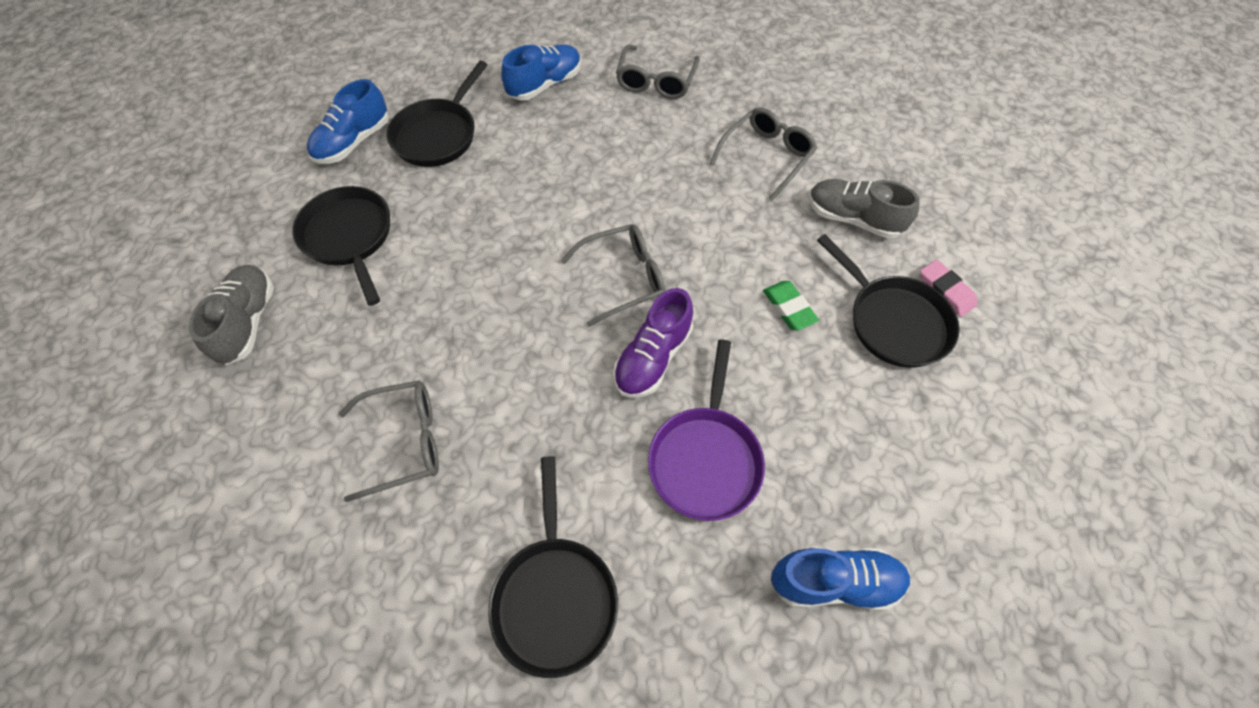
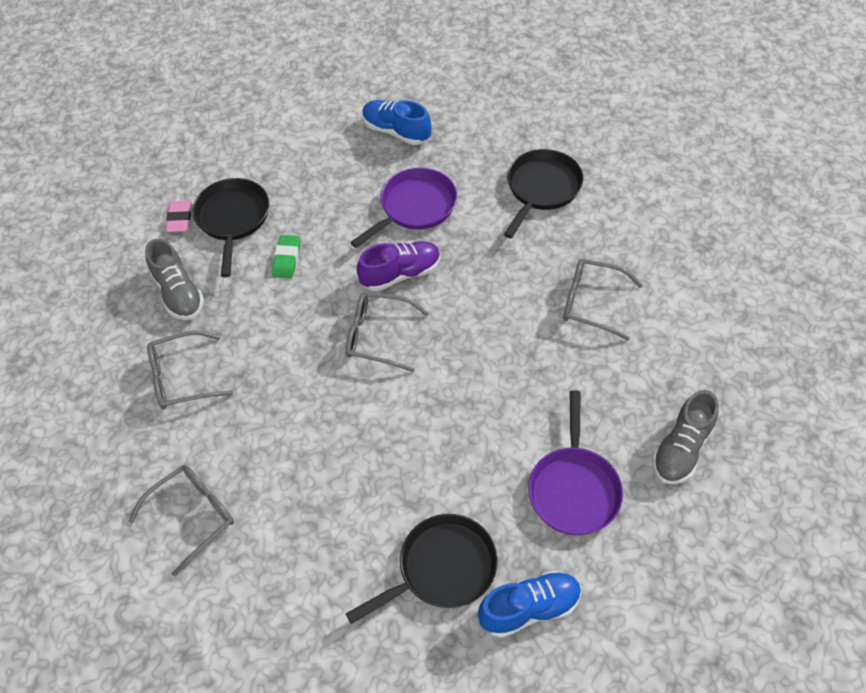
camera: 145 degrees left, 5 degrees down
black pan [292,186,390,306] -> purple pan [528,390,623,535]
blue shoe [501,44,581,101] -> none

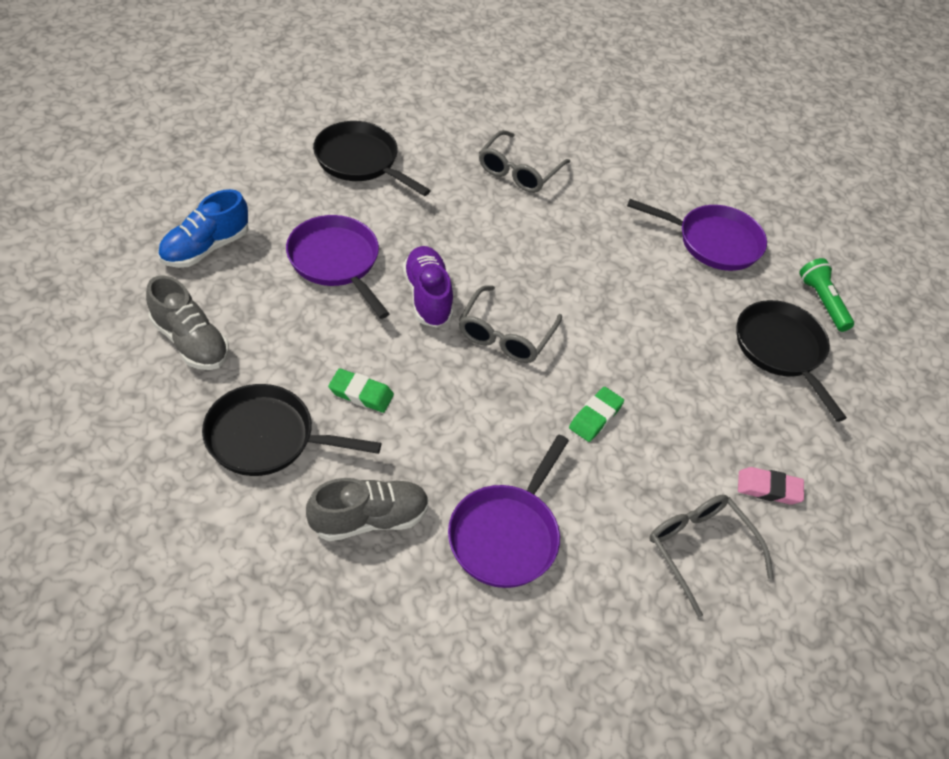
camera: 85 degrees left, 5 degrees down
grey glasses [147,331,233,409] -> purple pan [448,435,569,588]
pink eraser [166,200,192,232] -> pink eraser moved to [738,467,804,505]
blue shoe [478,571,581,638] -> green flashlight [799,258,854,332]
grey shoe [652,390,719,484] -> grey shoe moved to [146,276,229,370]
none -> green eraser [569,387,624,442]

